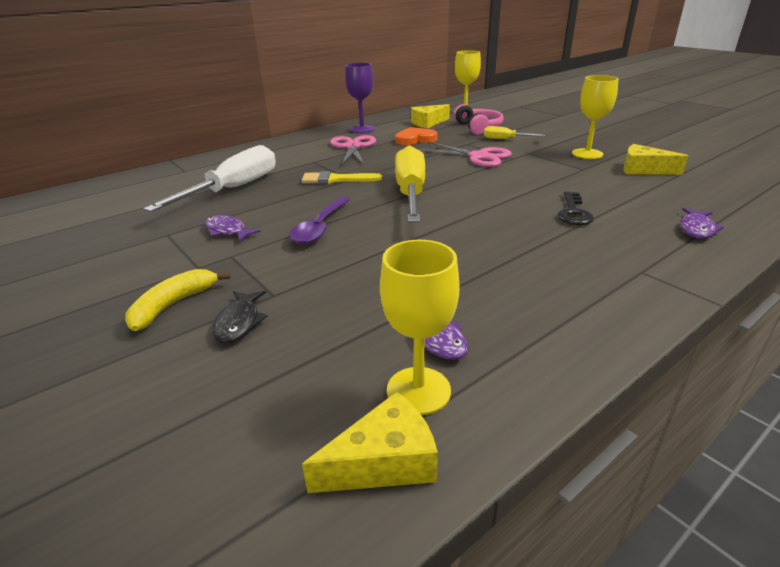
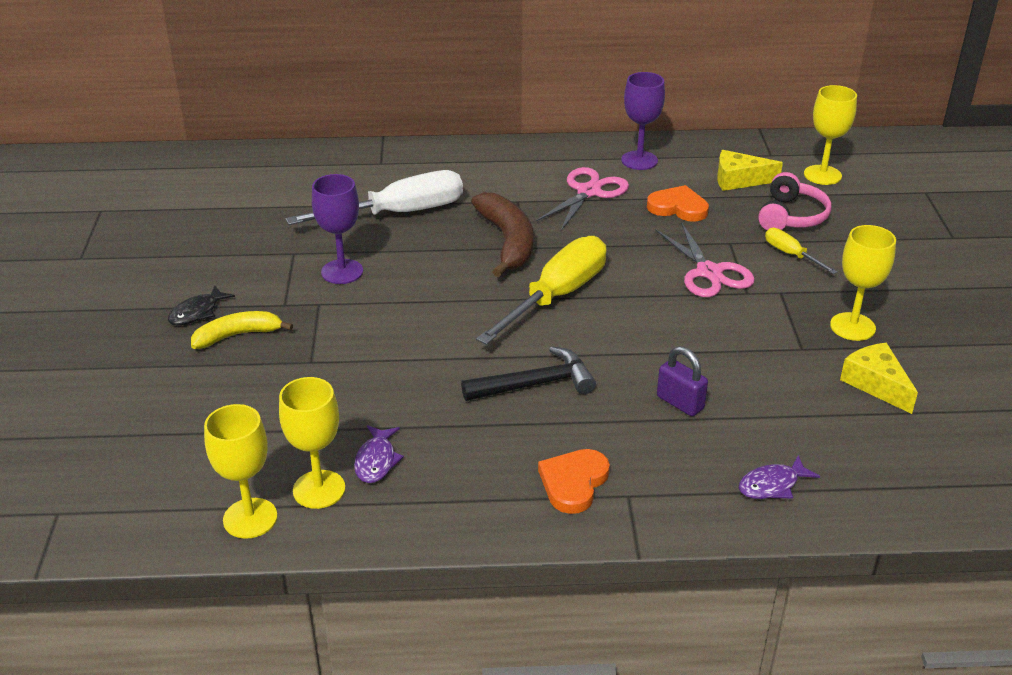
camera: 35 degrees right, 5 degrees up
purple fish [205,215,261,242] -> purple goblet [312,174,363,284]
black fish [213,291,267,343] -> black fish moved to [168,285,235,325]
purple spoon [289,197,350,244] -> none
yellow brush [302,171,382,184] -> brown banana [471,192,533,277]
yellow cheese [302,392,438,493] -> yellow goblet [204,404,277,539]
black key [557,192,594,225] -> purple padlock [657,346,708,416]
none -> black hammer [461,346,596,401]
none -> orange heart [538,449,610,514]

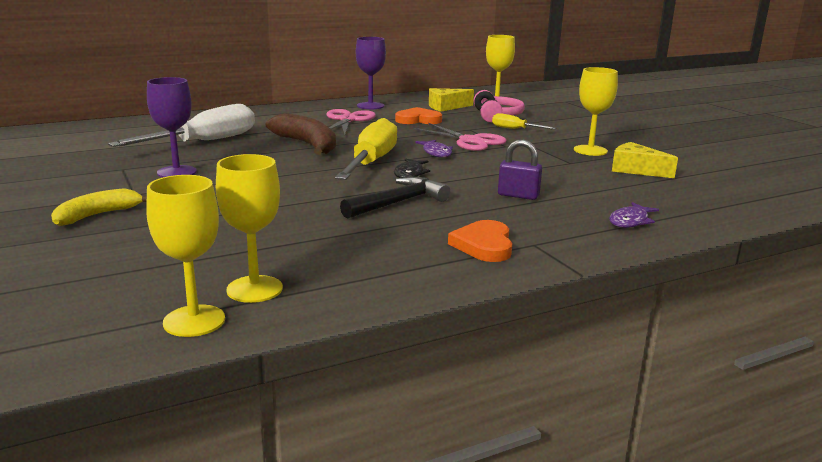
camera: 25 degrees left, 15 degrees down
black fish [168,285,235,325] -> black fish moved to [394,158,430,178]
purple fish [354,425,404,483] -> purple fish moved to [415,140,453,158]

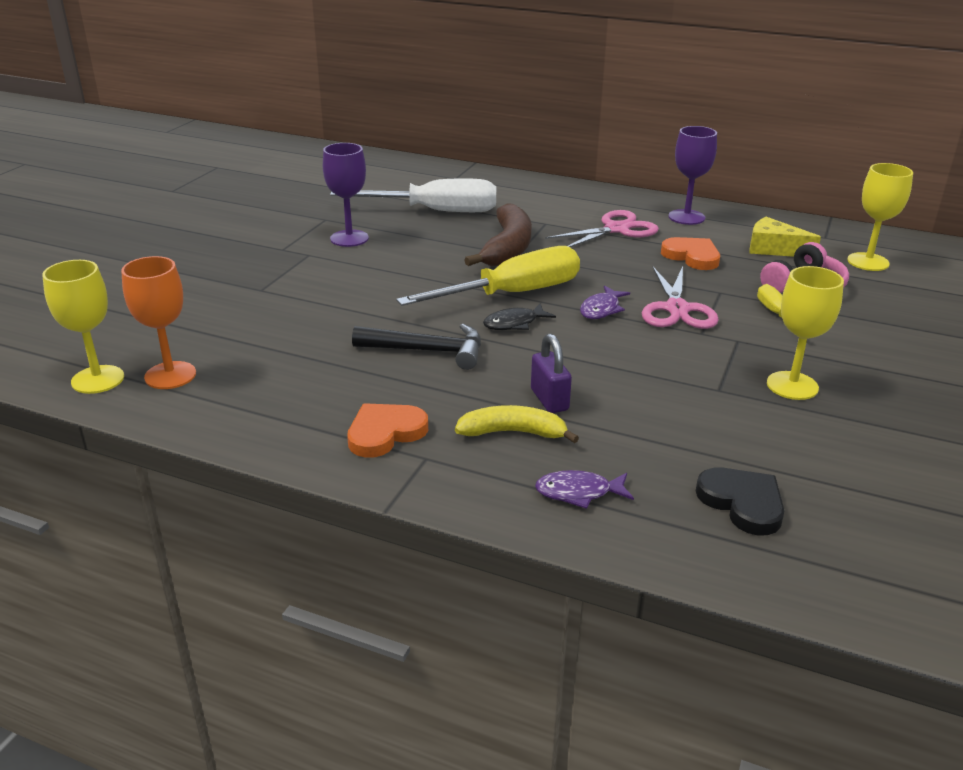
camera: 50 degrees right, 10 degrees up
yellow banana [51,188,147,226] -> yellow banana moved to [455,405,579,443]
yellow goblet [216,154,283,303] -> orange goblet [121,256,196,389]
yellow cheese [612,142,678,178] -> none
none -> black heart [696,467,784,536]

